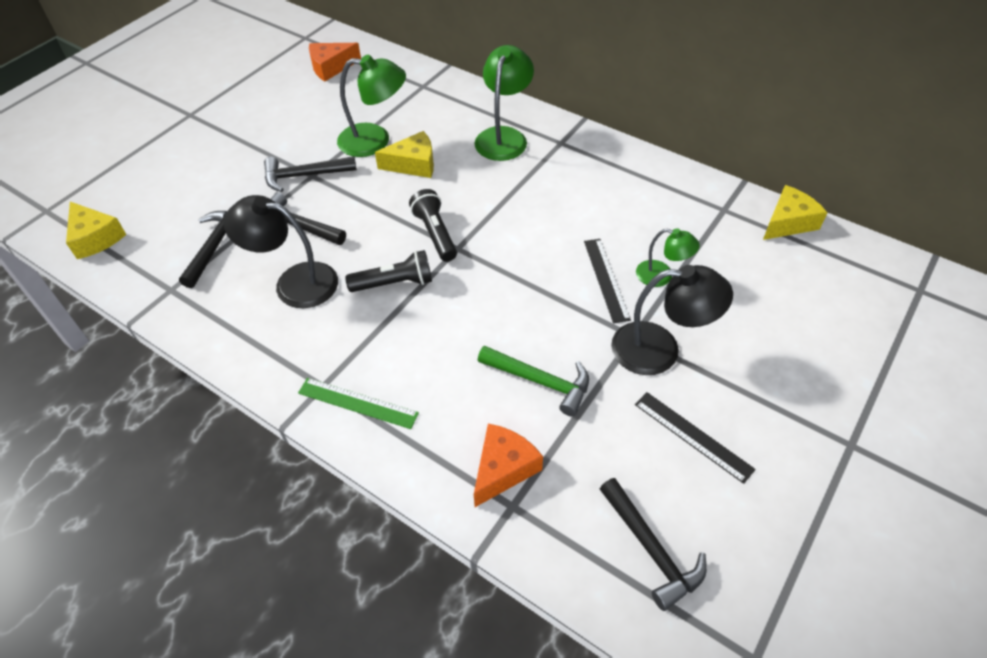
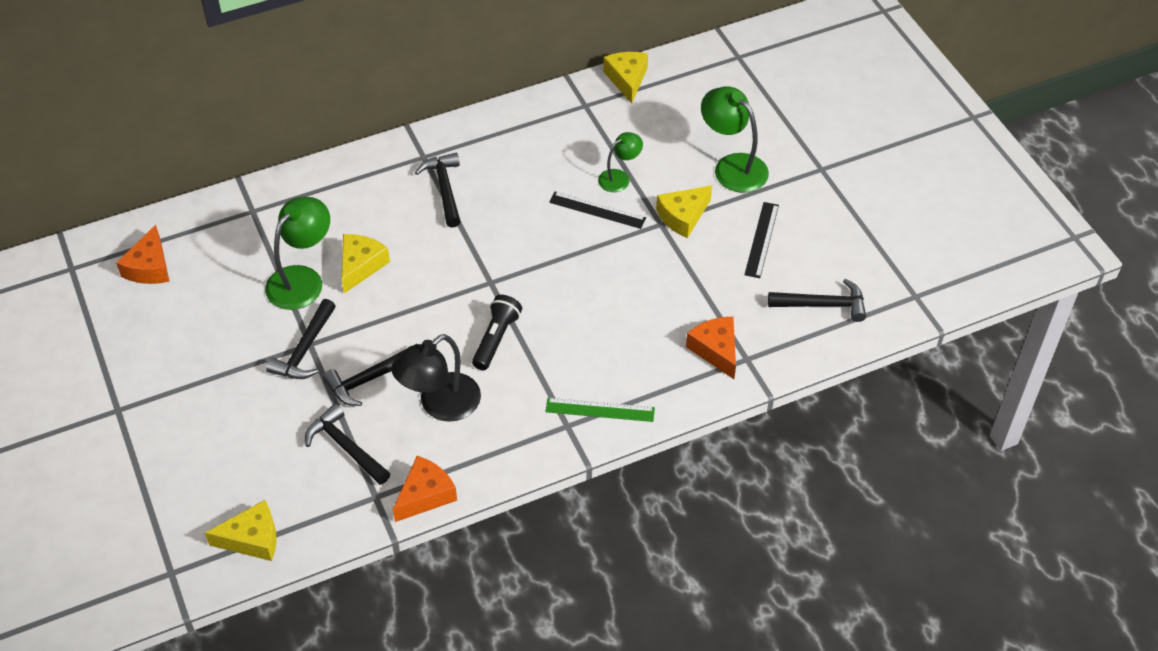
camera: 60 degrees left, 0 degrees up
green ruler [298,378,419,429] -> green ruler turned 45 degrees clockwise [545,398,655,422]
black flashlight [409,189,457,262] -> none
green lamp [475,45,534,161] -> green lamp moved to [701,86,769,193]
green hammer [478,346,589,416] -> none
black lamp [611,265,733,375] -> yellow cheese [656,185,712,238]
black ruler [635,392,756,484] -> black ruler turned 60 degrees counterclockwise [744,202,779,278]
none -> orange cheese [393,456,457,522]
none -> black hammer [415,152,461,228]

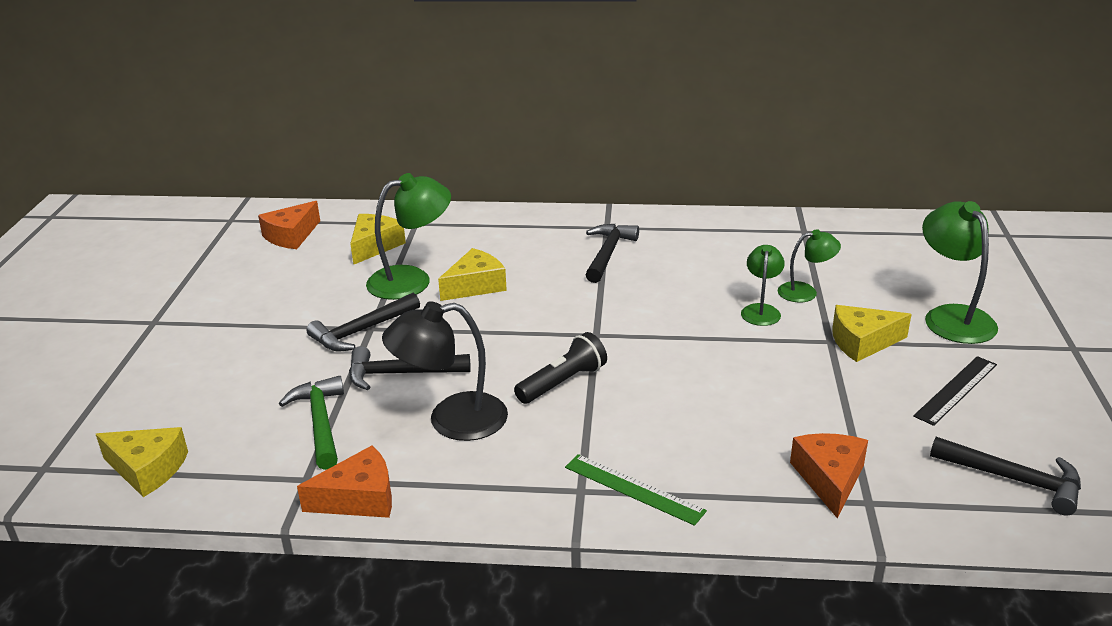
camera: 30 degrees right, 20 degrees down
black hammer [305,404,390,485] -> green hammer [279,376,344,470]
black ruler [549,192,646,229] -> green lamp [741,245,785,326]
yellow cheese [603,52,648,104] -> yellow cheese moved to [350,214,406,265]

